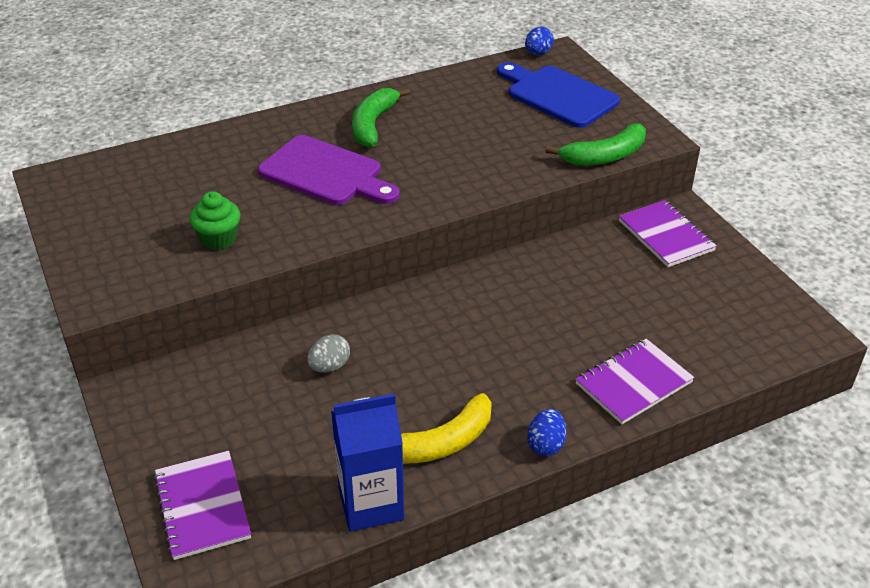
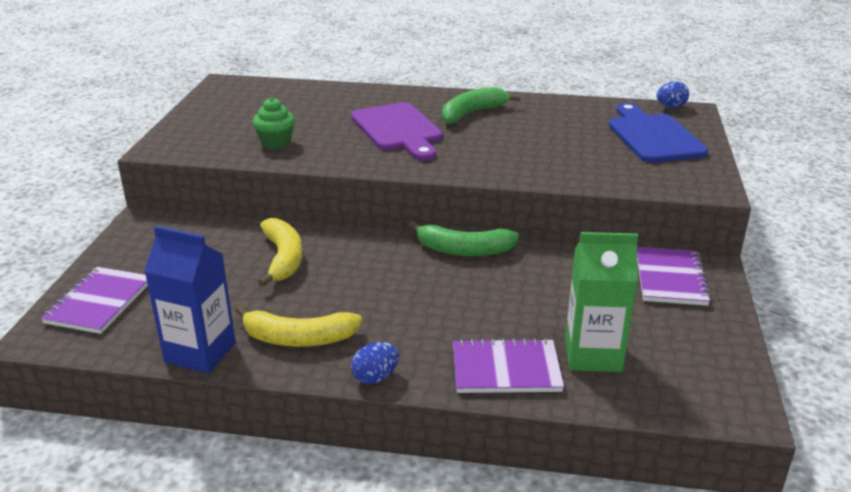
camera: 35 degrees right, 10 degrees down
grey egg [307,334,350,373] -> yellow banana [258,218,302,287]
green banana [546,123,646,166] -> green banana moved to [409,221,519,256]
none -> green carton [565,232,638,372]

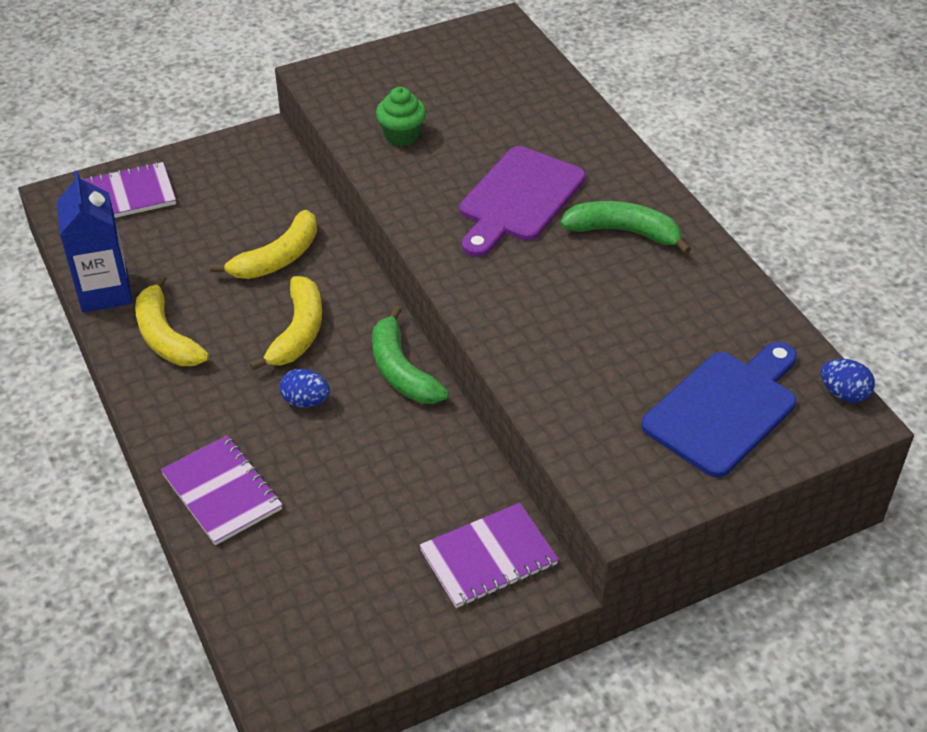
camera: 55 degrees right, 15 degrees up
blue egg [351,342,399,384] -> blue egg moved to [280,369,330,408]
green carton [565,232,638,372] -> none
none -> yellow banana [249,276,322,371]

